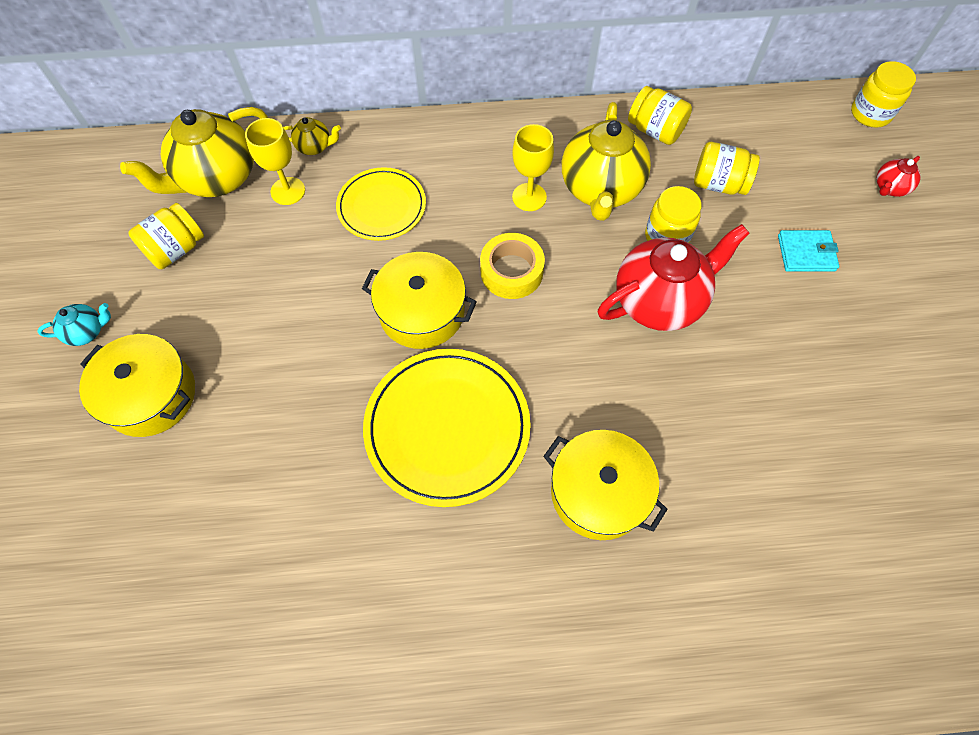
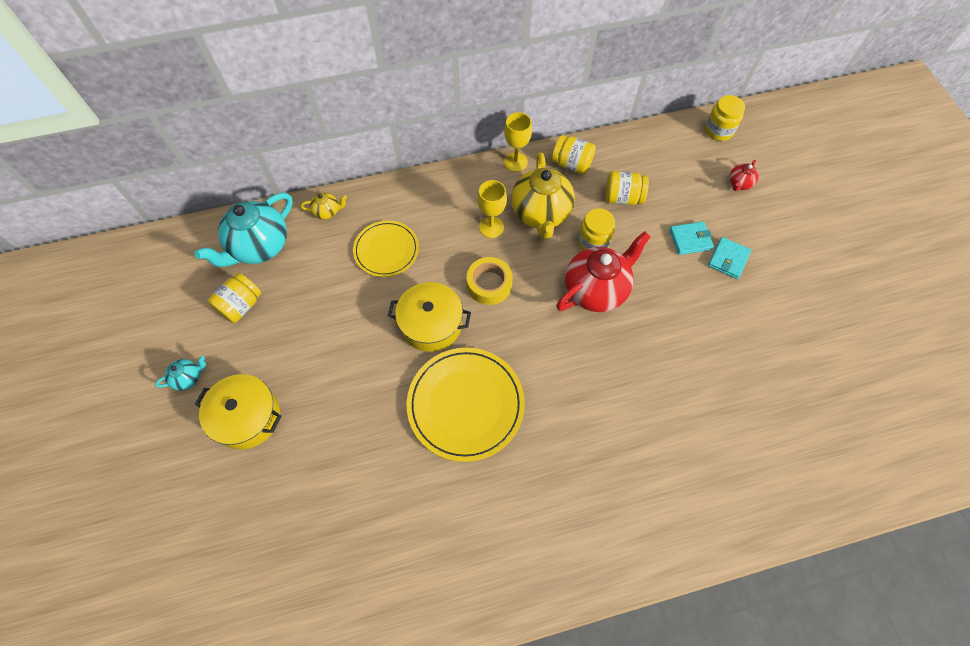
camera: 10 degrees left, 0 degrees up
yellow teapot [120,107,268,197] -> turquoise teapot [195,193,293,267]
yellow goblet [245,118,305,205] -> yellow goblet moved to [504,112,532,172]
yellow pot [543,430,668,540] -> none
none -> turquoise wallet [708,237,751,279]

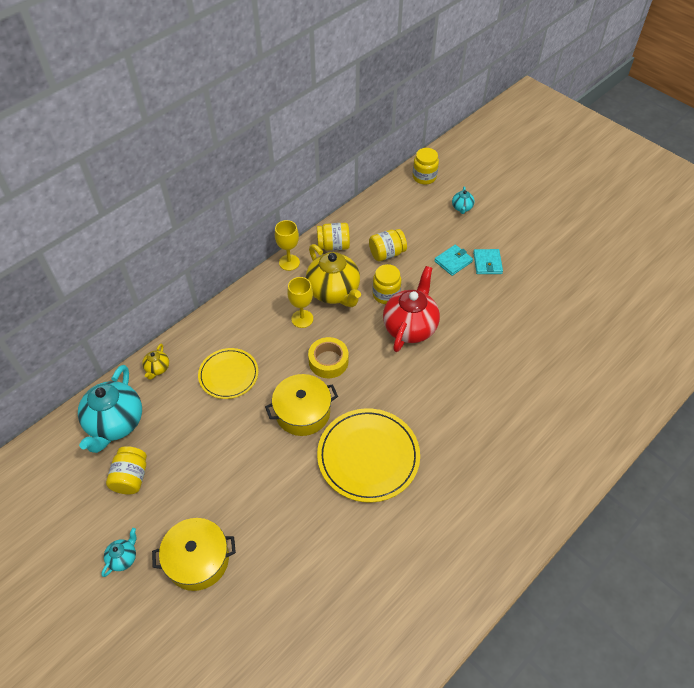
camera: 30 degrees left, 10 degrees down
yellow teapot [301,192,347,220] -> yellow teapot turned 135 degrees clockwise [142,344,169,380]
red teapot [729,160,759,191] -> turquoise teapot [452,186,475,214]

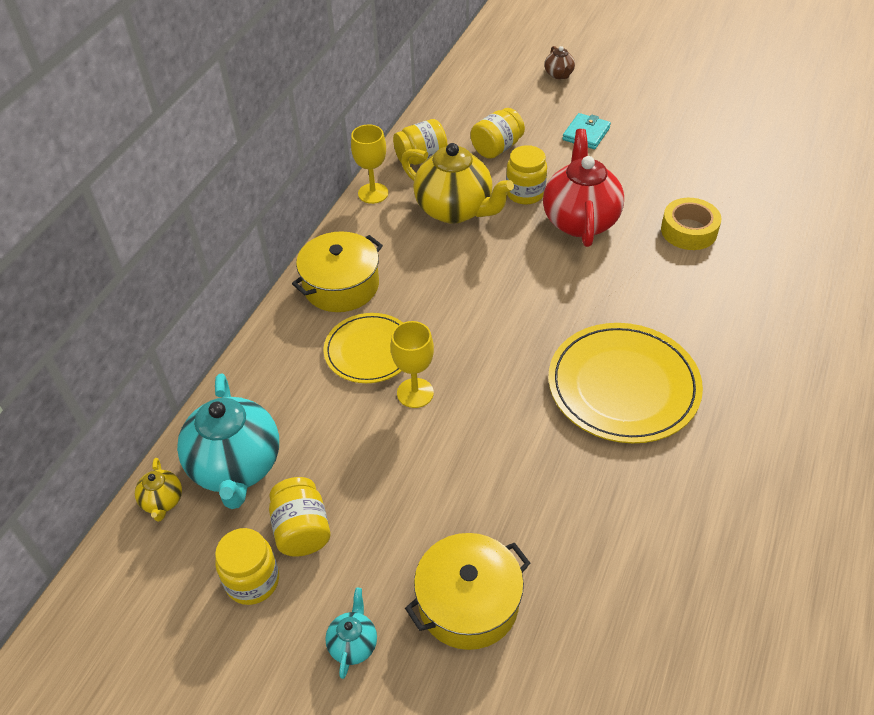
camera: 20 degrees left, 5 degrees down
yellow teapot [142,344,169,380] -> yellow teapot moved to [135,458,182,522]
yellow pot [265,374,338,436] -> yellow pot moved to [292,231,383,312]
yellow goblet [287,277,313,328] -> yellow goblet moved to [391,321,434,408]
yellow tape [308,337,349,378] -> yellow tape moved to [661,198,722,250]
yellow jar [413,148,439,185] -> yellow jar moved to [215,528,279,605]
turquoise teapot [452,186,475,214] -> brown teapot [545,46,575,79]
turquoise wallet [473,249,503,274] -> none

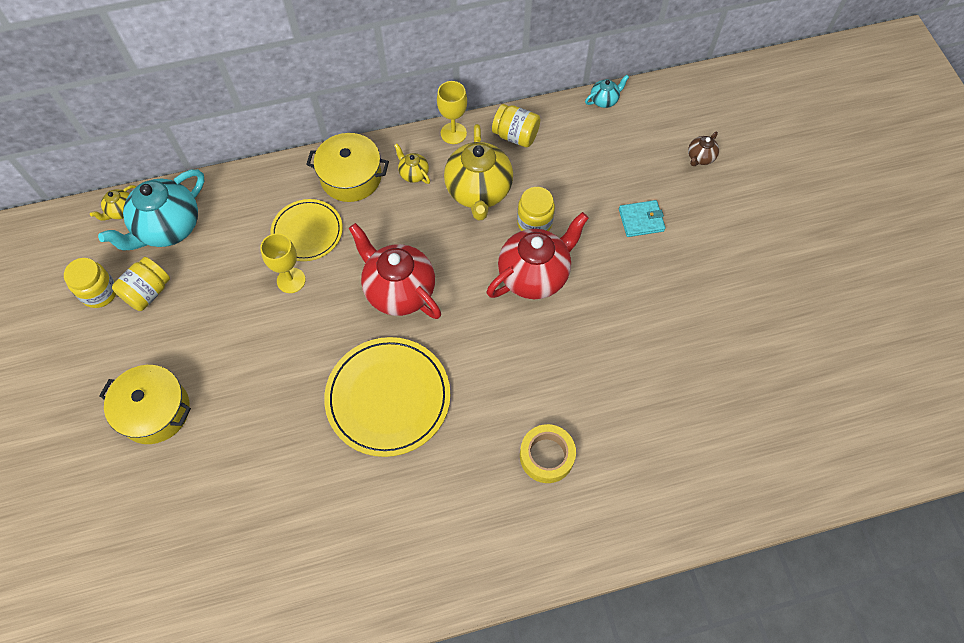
camera: 50 degrees right, 15 degrees up
turquoise teapot [325,588,377,679] -> turquoise teapot moved to [585,75,629,108]
yellow jar [471,108,525,159] -> none
yellow tape [661,198,722,250] -> yellow tape moved to [520,424,576,483]
none -> red teapot [349,223,441,319]
none -> yellow teapot [394,144,430,184]

